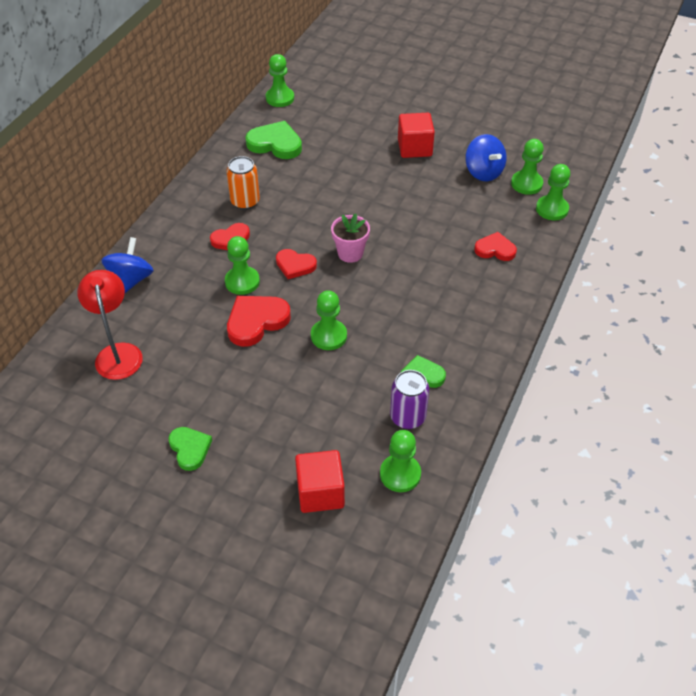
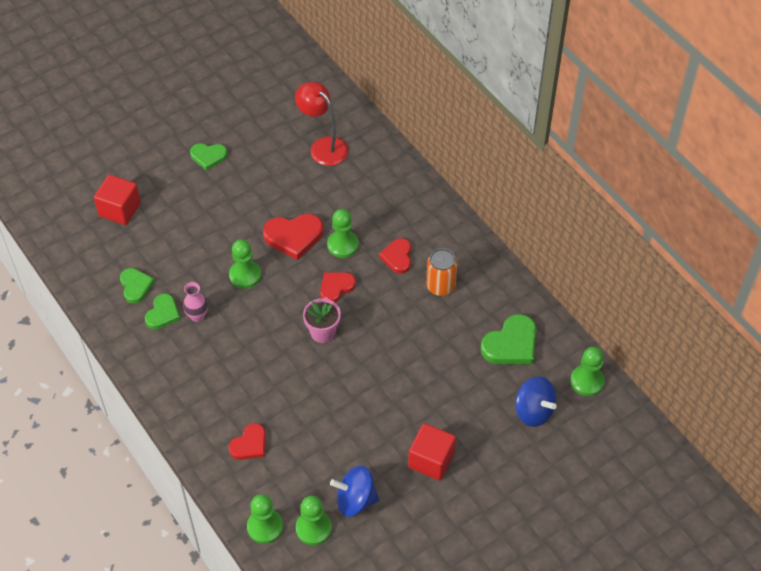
camera: 120 degrees right, 5 degrees up
red lamp [77,270,143,380] -> red lamp turned 150 degrees counterclockwise [295,82,349,166]
blue spinning top [101,237,154,293] -> blue spinning top moved to [515,376,557,427]
red heart [227,296,291,347] -> red heart turned 90 degrees clockwise [263,214,323,260]
green pawn [380,430,421,492] -> none
purple can [390,370,429,429] -> green heart [120,268,155,304]
none -> pink vase [183,282,208,322]

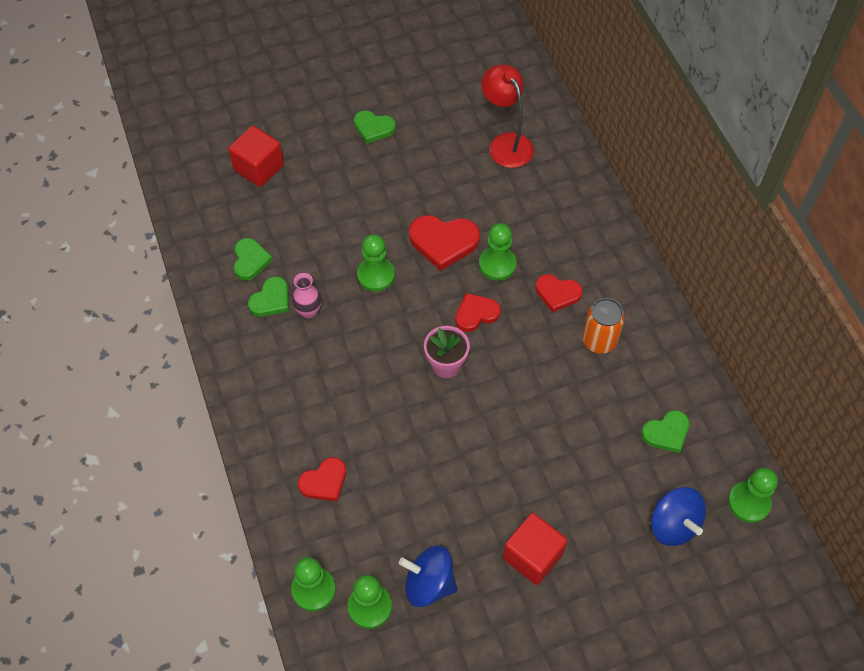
camera: 15 degrees right, 5 degrees up
red heart [379,238,411,274] -> red heart turned 90 degrees counterclockwise [535,274,582,312]
green heart [481,314,536,364] -> green heart [641,410,689,453], size x0.64

